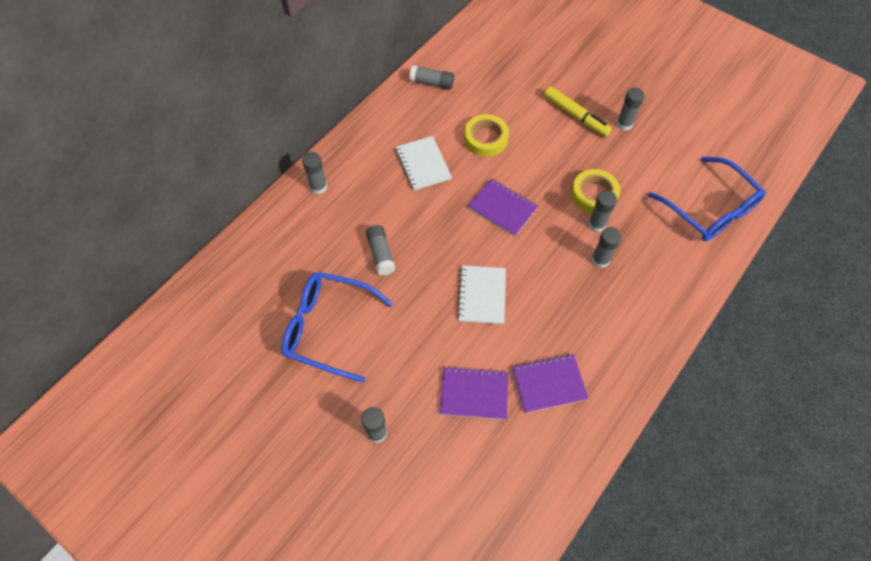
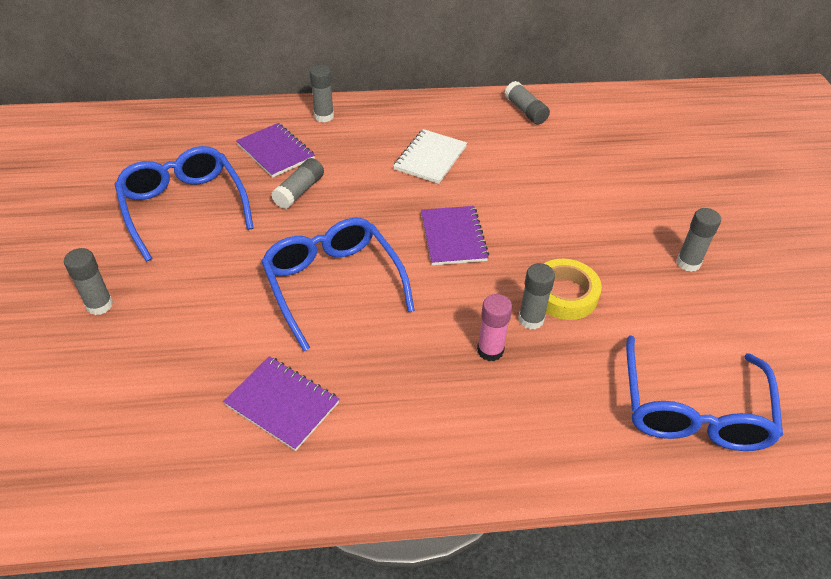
camera: 45 degrees right, 15 degrees down
purple notebook [440,367,508,420] -> purple notebook moved to [236,123,315,178]
white notebook [457,265,506,324] -> blue glasses [261,218,415,351]
yellow tape [464,114,509,157] -> none
yellow marker [544,86,612,137] -> none
grey glue stick [591,227,622,268] -> pink glue stick [477,294,512,361]

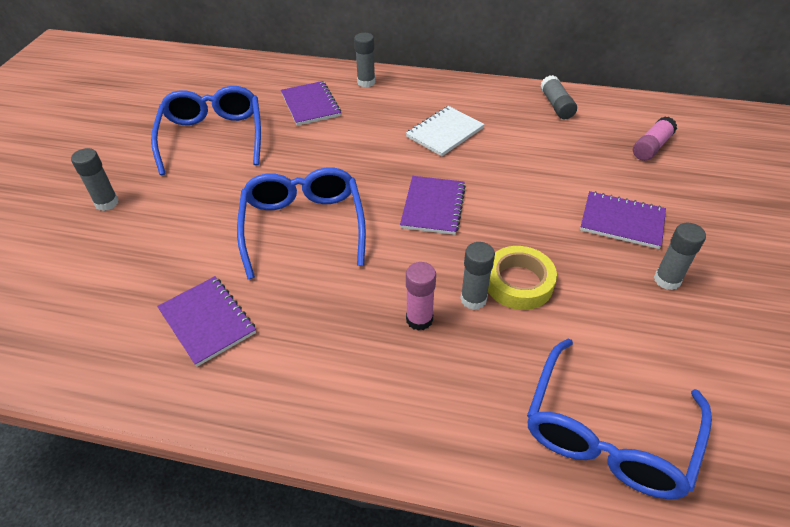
camera: 20 degrees right, 0 degrees up
grey glue stick [271,158,324,209] -> none
none -> purple notebook [580,191,666,249]
none -> pink glue stick [633,117,677,161]

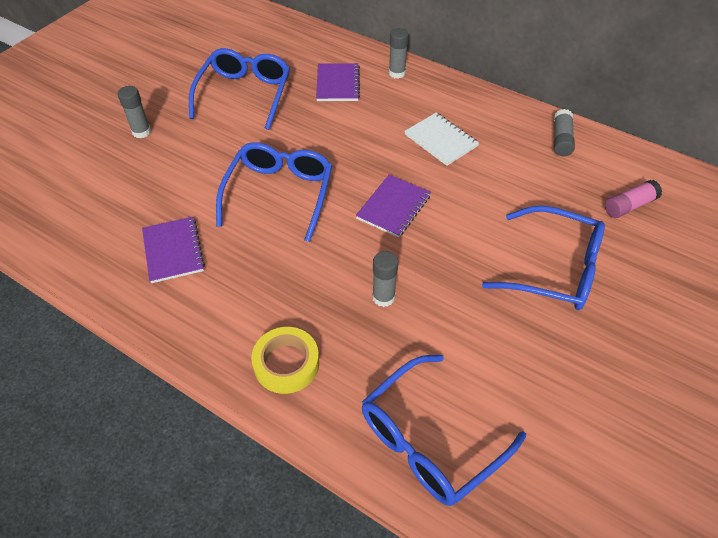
camera: 20 degrees right, 5 degrees up
white notebook [406,106,485,156] -> white notebook turned 75 degrees clockwise [404,113,479,166]
pink glue stick [406,262,436,331] -> none
yellow tape [488,246,557,310] -> yellow tape moved to [251,327,319,394]
purple notebook [580,191,666,249] -> blue glasses [482,206,605,310]
grey glue stick [654,223,706,290] -> none

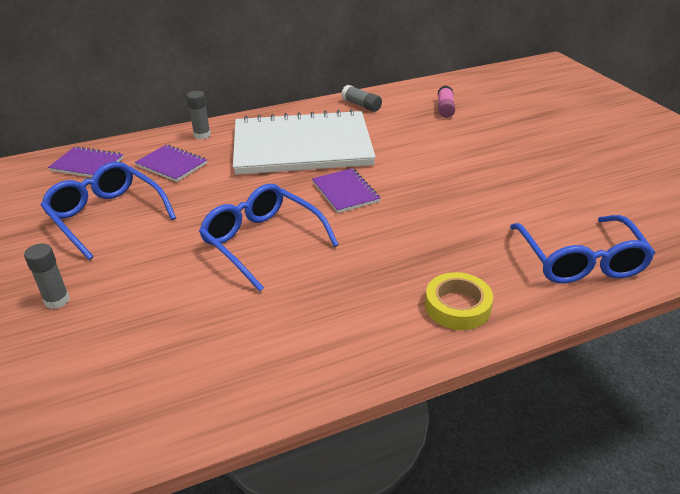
camera: 55 degrees left, 15 degrees down
purple notebook [142,217,205,283] -> purple notebook moved to [48,146,124,177]
grey glue stick [372,251,398,307] -> none
white notebook [404,113,479,166] -> white notebook [233,109,376,175], size x2.37
blue glasses [482,206,605,310] -> none

